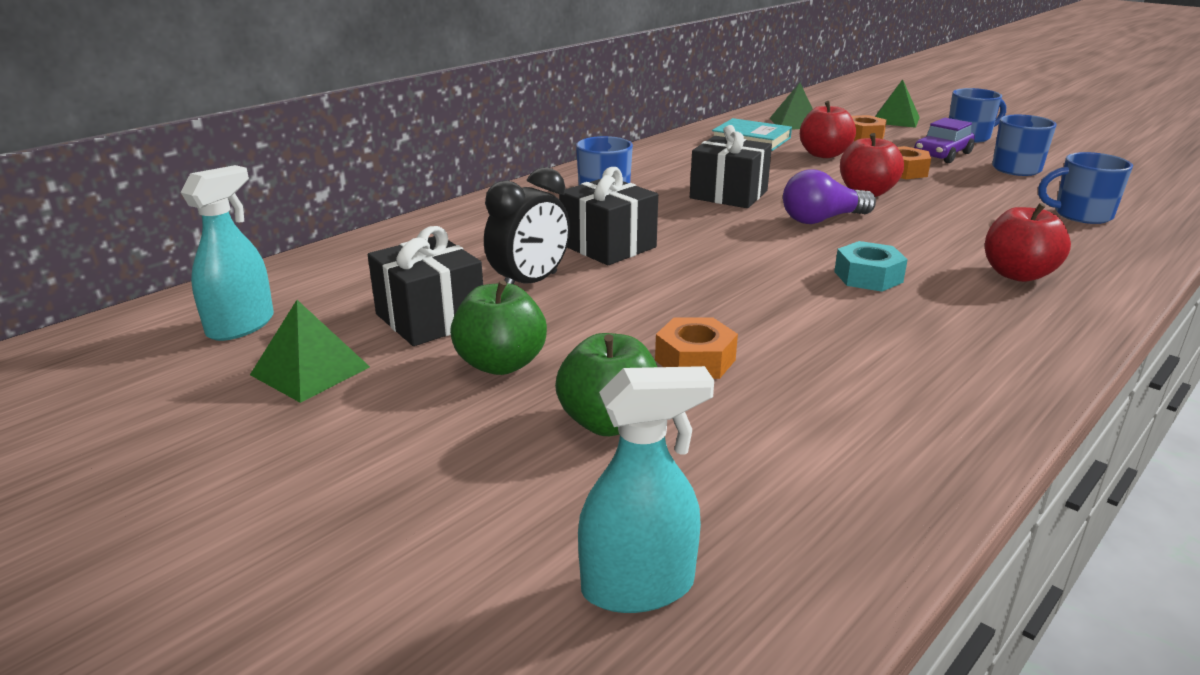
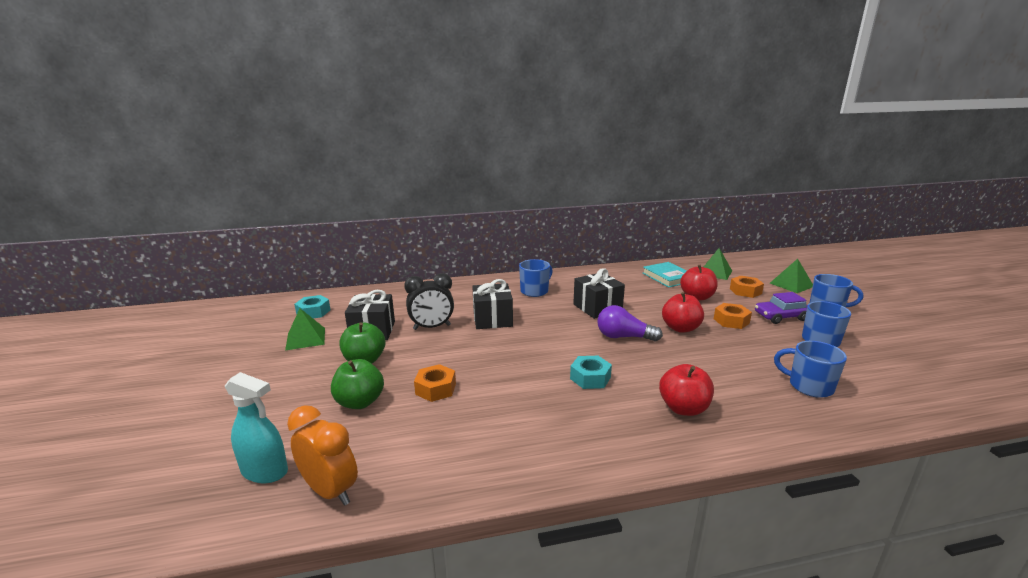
camera: 35 degrees right, 5 degrees down
turquoise spray bottle [181,165,274,341] -> turquoise nut [294,295,331,318]
none -> orange clock [287,405,358,506]

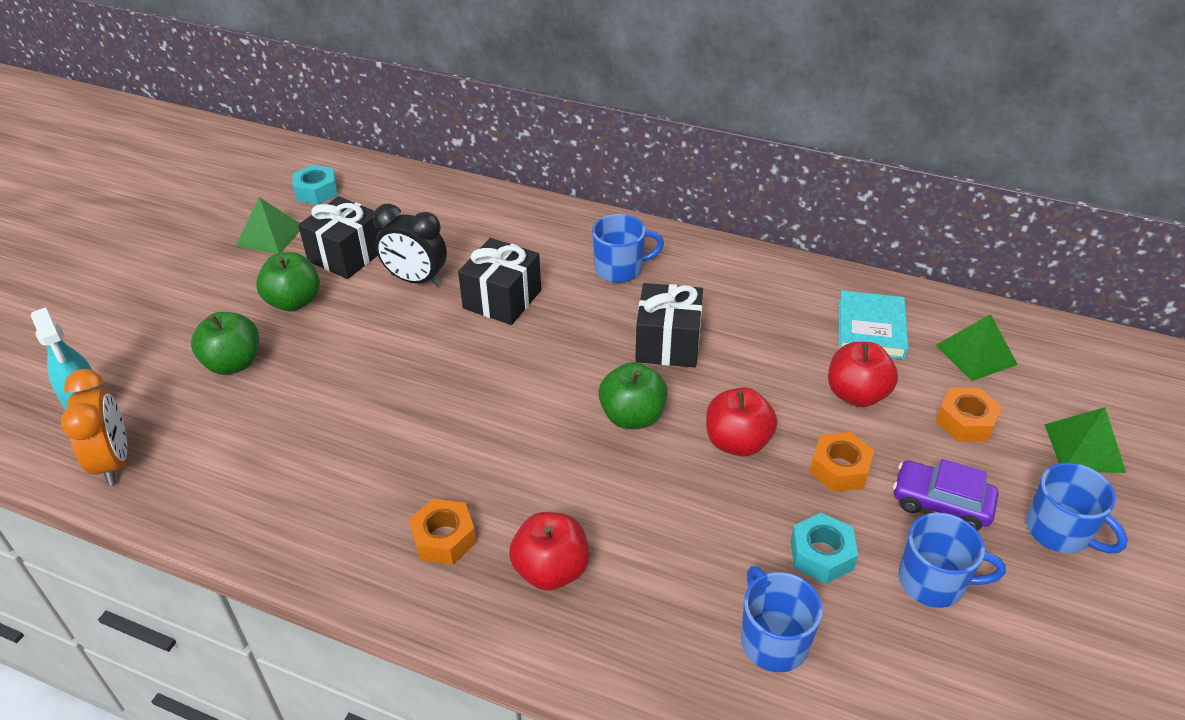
camera: 35 degrees right, 20 degrees up
orange nut [414,364,456,402] -> orange nut moved to [409,499,477,565]
turquoise nut [570,356,612,389] -> turquoise nut moved to [791,513,858,584]
purple light bulb [597,305,663,341] -> green apple [598,362,668,429]

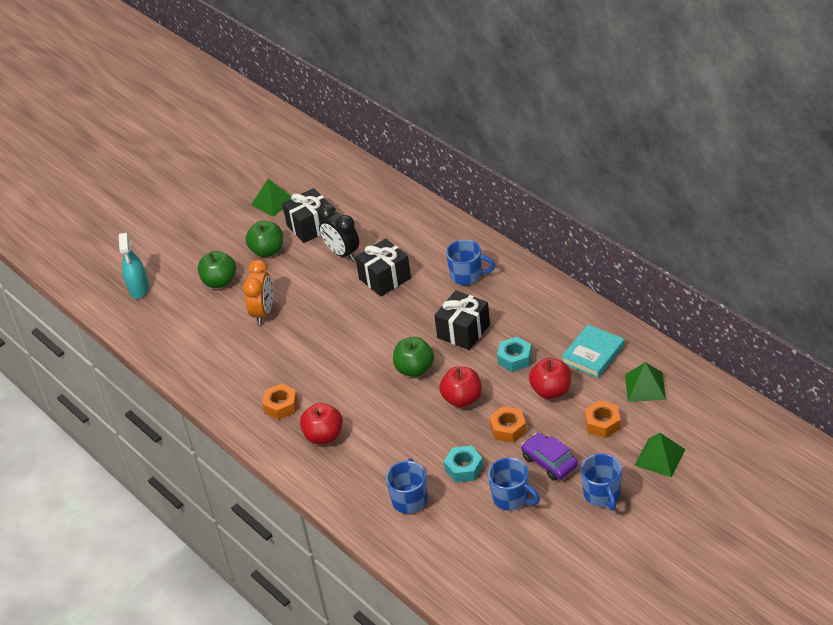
camera: 30 degrees right, 0 degrees up
orange clock [61,369,127,485] -> orange clock moved to [243,260,273,325]
turquoise nut [292,165,338,205] -> turquoise nut moved to [497,337,532,372]

